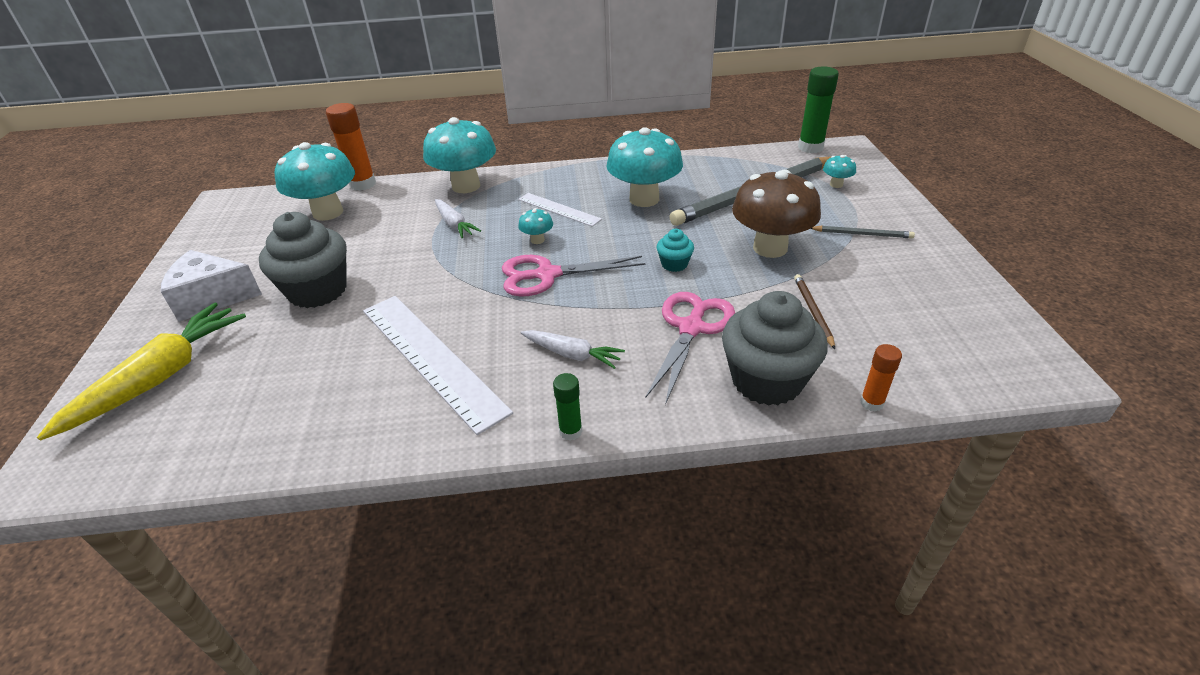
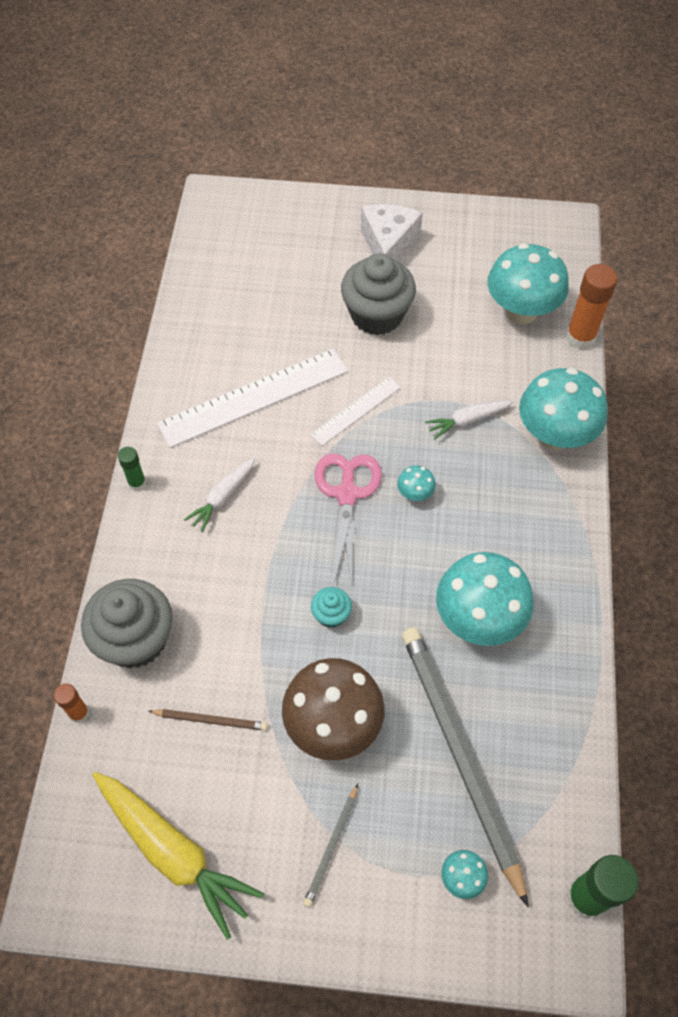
camera: 100 degrees right, 20 degrees up
yellow carrot [37,303,246,441] -> yellow carrot moved to [93,772,264,940]
white ruler [518,193,602,227] -> white ruler moved to [310,377,401,446]
pink scissors [646,292,735,405] -> none

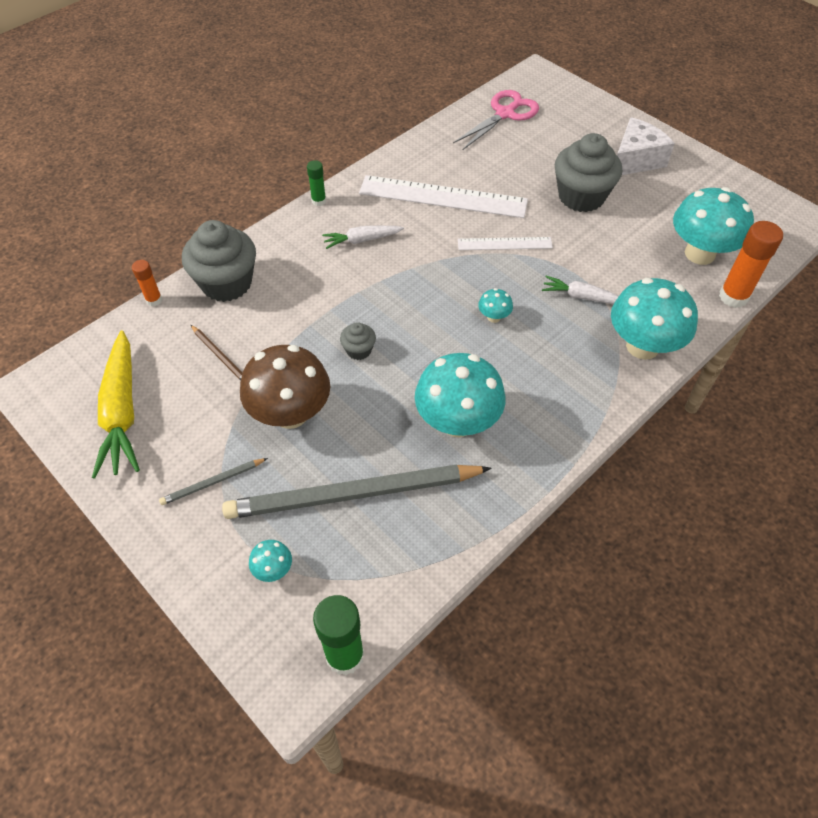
camera: 40 degrees right, 5 degrees down
turquoise cupcake [311,587,352,628] -> grey cupcake [340,322,376,360]
pink scissors [314,453,382,584] -> pink scissors moved to [453,90,539,150]
grey pencil [402,627,529,907] -> grey pencil turned 120 degrees counterclockwise [222,464,492,519]

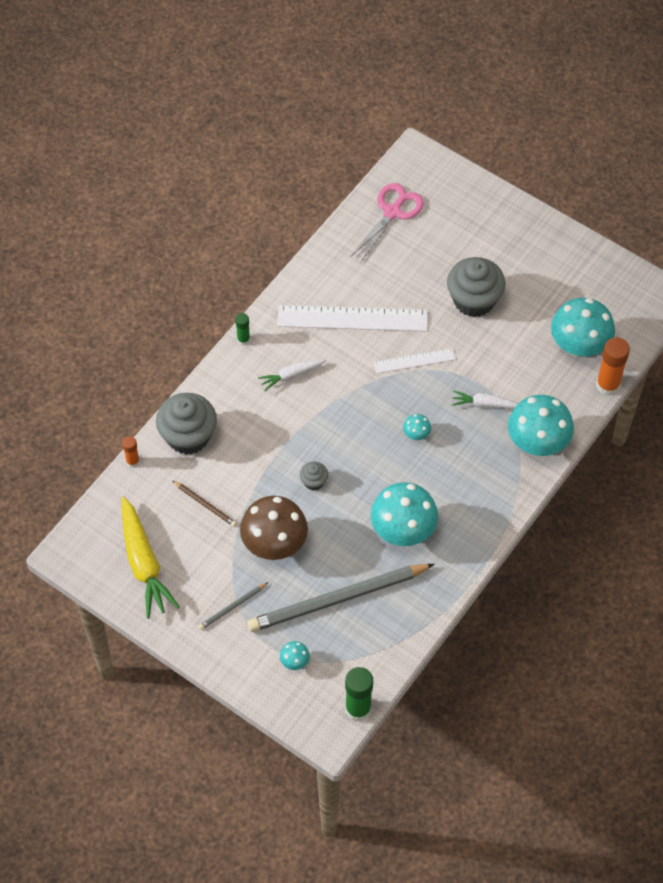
camera: 10 degrees left, 5 degrees up
white cheese [617,117,675,175] -> none

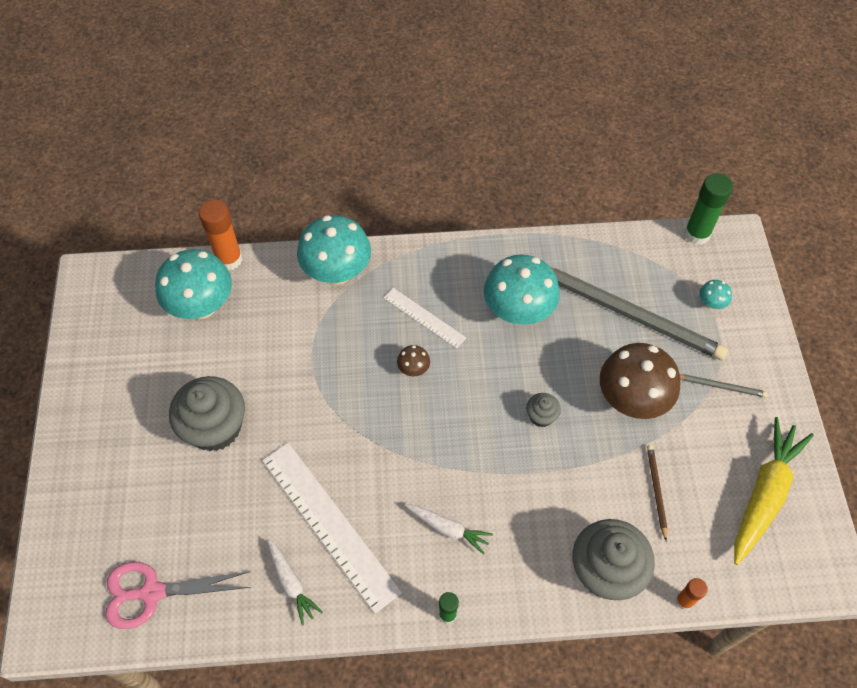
camera: 130 degrees left, 0 degrees up
white ruler [374,348,456,374] -> white ruler moved to [383,288,466,349]
turquoise mushroom [403,414,431,440] -> brown mushroom [397,345,430,376]
white carrot [452,390,519,409] -> white carrot moved to [267,539,323,625]

